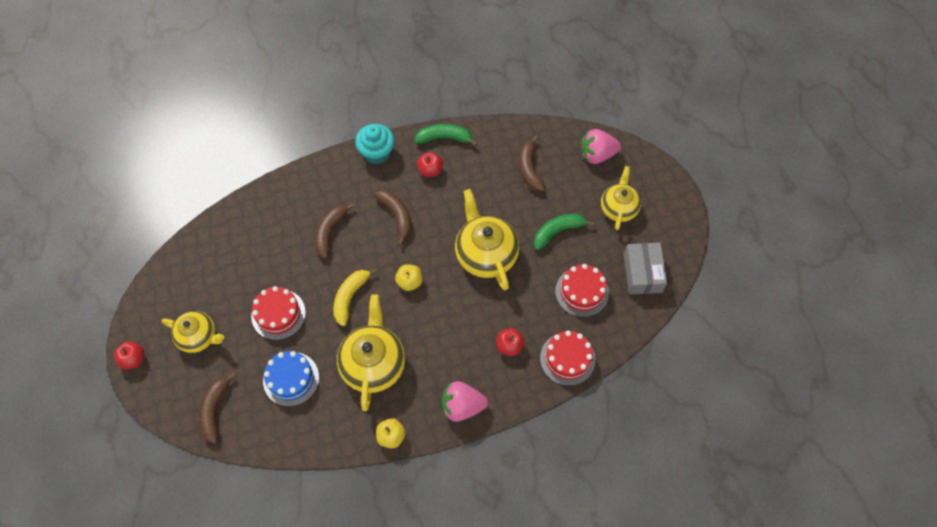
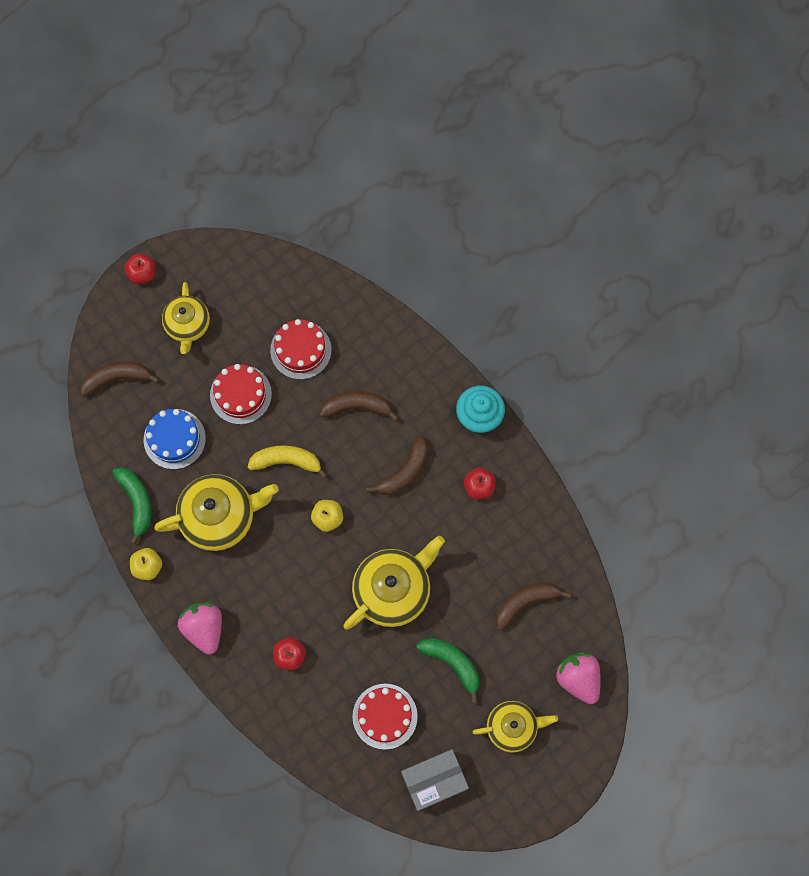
camera: 70 degrees right, 10 degrees up
green banana [415,124,478,147] -> green banana moved to [112,467,151,545]
red cake [540,331,596,386] -> red cake moved to [270,319,332,379]

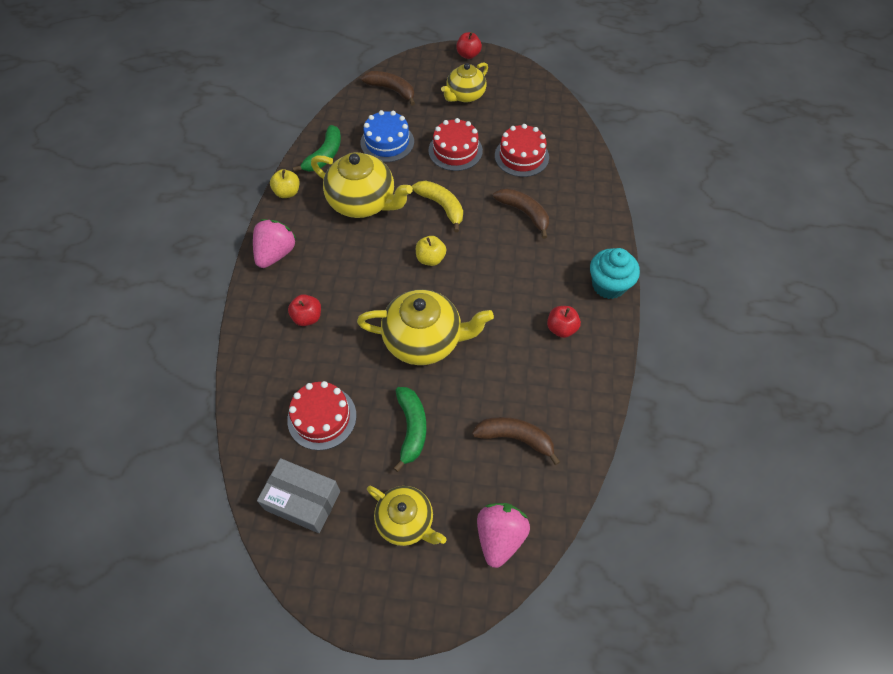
camera: 45 degrees right, 15 degrees down
brown banana [366,435,428,495] -> none

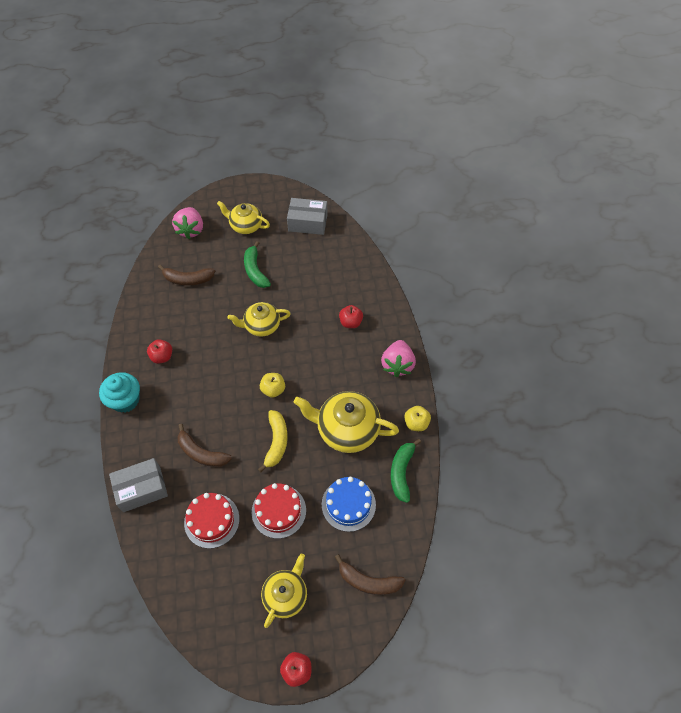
camera: 165 degrees right, 0 degrees up
red cake [287,381,357,450] -> none
yellow teapot [357,289,494,365] -> yellow teapot [227,302,291,337], size x0.64
yellow banana [412,181,463,232] -> yellow banana turned 120 degrees counterclockwise [258,410,288,473]
none -> grey box [109,458,168,512]

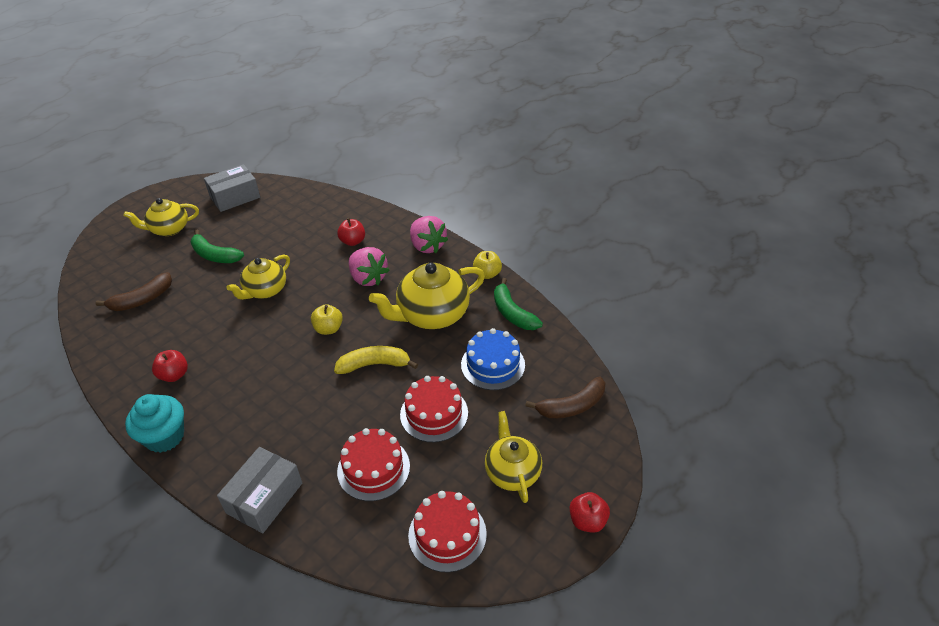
camera: 40 degrees left, 15 degrees down
pink strawberry [172,207,203,239] -> pink strawberry moved to [349,247,389,286]
brown banana [177,424,232,467] -> none
yellow banana [258,410,288,473] -> yellow banana turned 60 degrees counterclockwise [334,346,418,374]
none -> red cake [408,491,487,572]

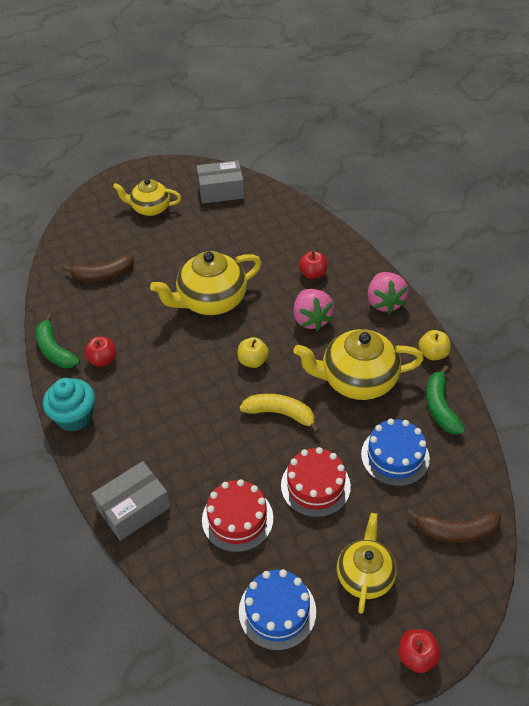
camera: 25 degrees right, 5 degrees up
green banana [191,229,244,263] -> green banana moved to [36,313,80,368]
yellow teapot [226,254,290,300] -> yellow teapot [150,251,262,315], size x1.56
red cake [408,491,487,572] -> blue cake [239,569,316,651]

